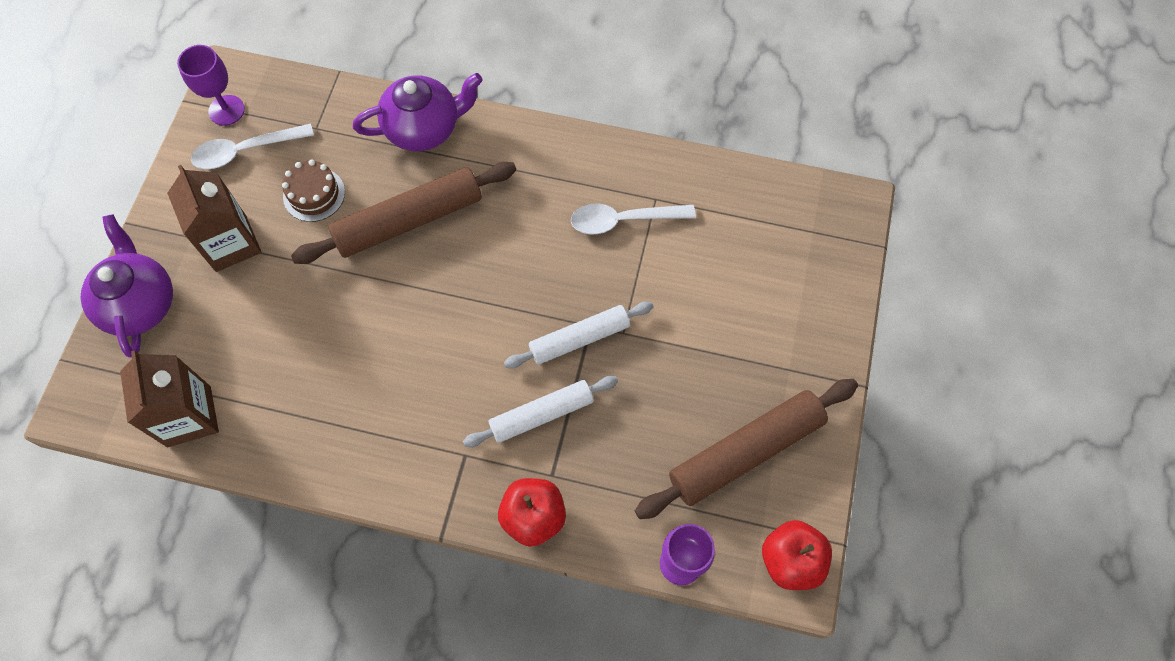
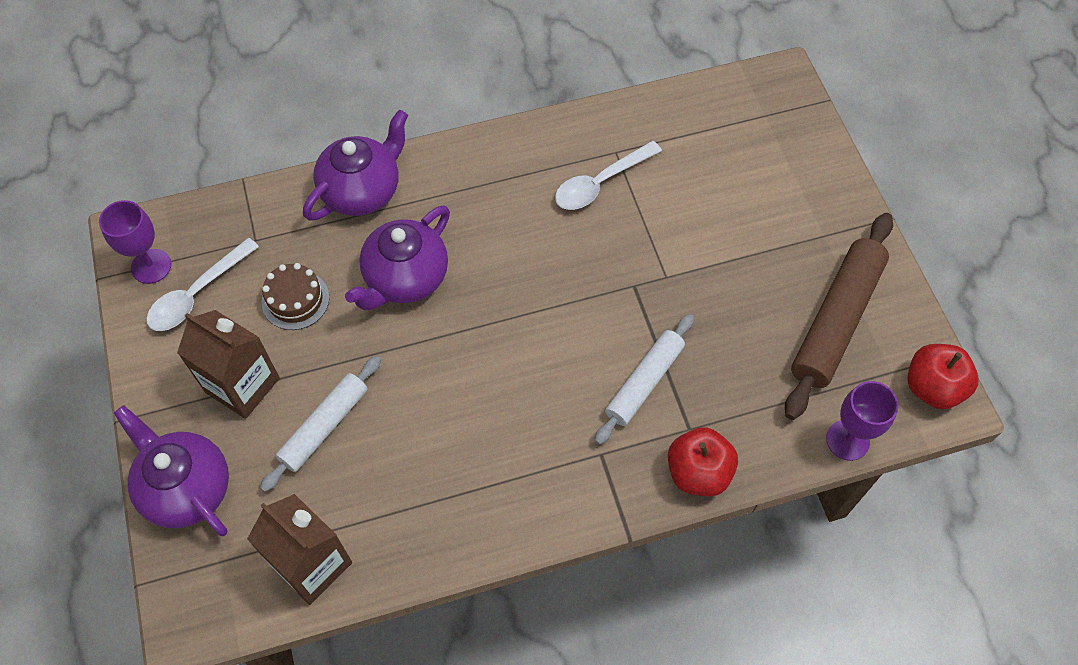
camera: 30 degrees left, 5 degrees down
brown rolling pin [291,162,516,264] -> purple teapot [345,205,450,310]
white rolling pin [504,302,654,368] -> white rolling pin moved to [260,356,381,492]

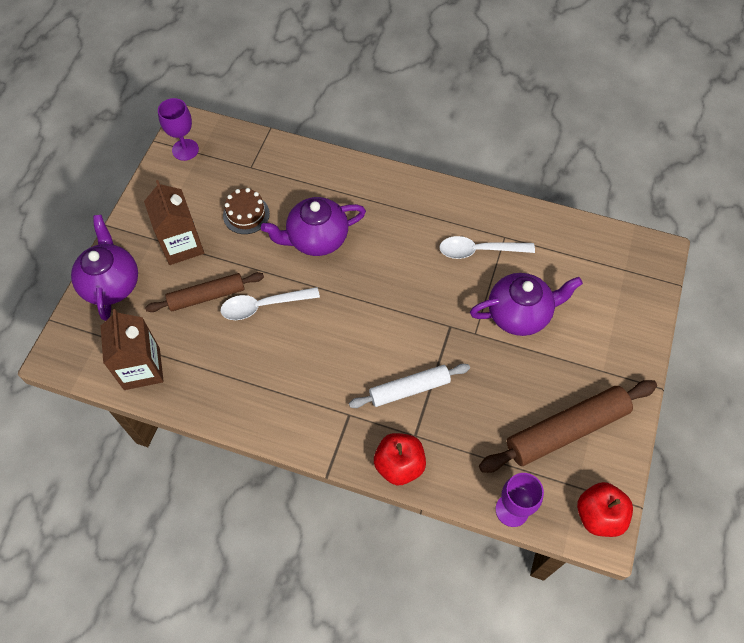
camera: 35 degrees right, 0 degrees up
white spoon [146,238,259,331] -> white spoon moved to [220,287,320,320]
white rolling pin [260,356,381,492] -> brown rolling pin [145,272,264,312]
purple teapot [303,110,408,221] -> purple teapot moved to [470,273,583,336]

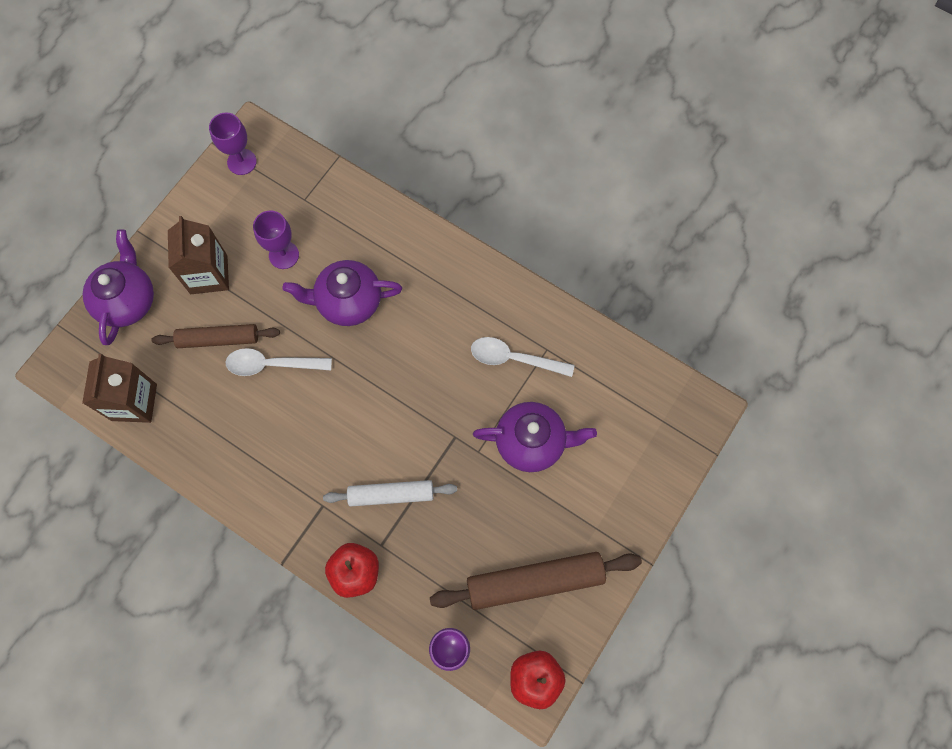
camera: 15 degrees right, 10 degrees up
brown cake [223,188,270,234] -> purple goblet [253,211,299,269]

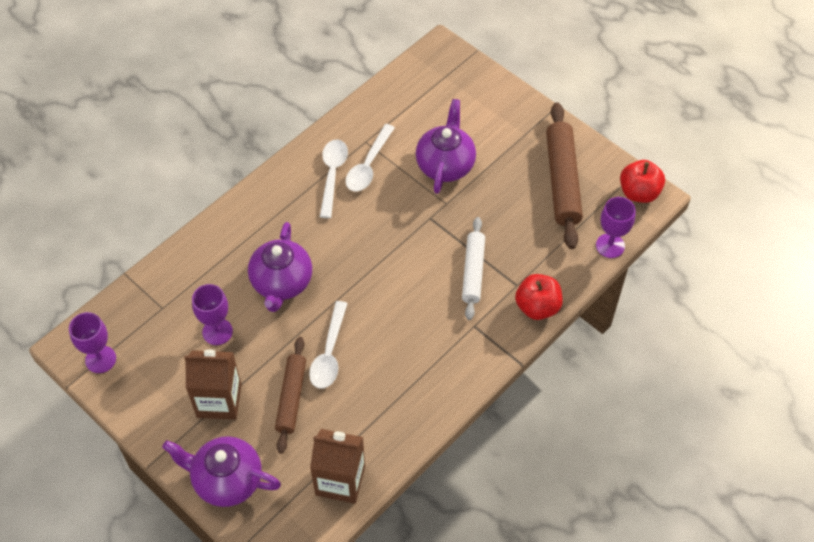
camera: 80 degrees left, 15 degrees down
none -> white spoon [320,139,348,218]

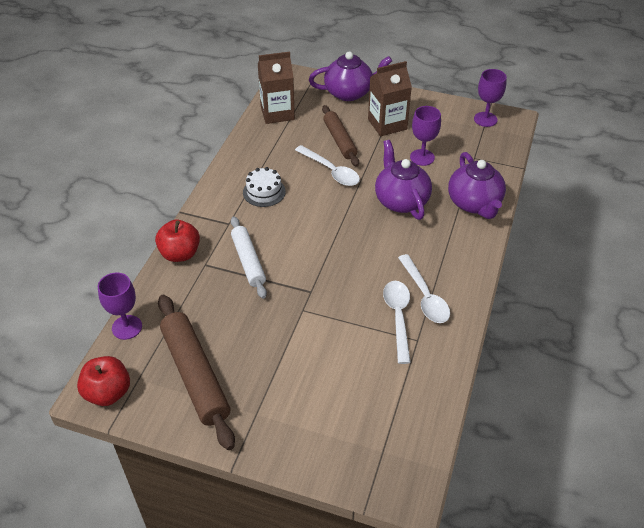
camera: 155 degrees right, 10 degrees down
white spoon [309,301,348,389] -> white spoon turned 150 degrees clockwise [295,145,360,186]
purple teapot [416,99,476,194] -> purple teapot moved to [448,152,506,219]
none -> white cake [243,167,286,207]

